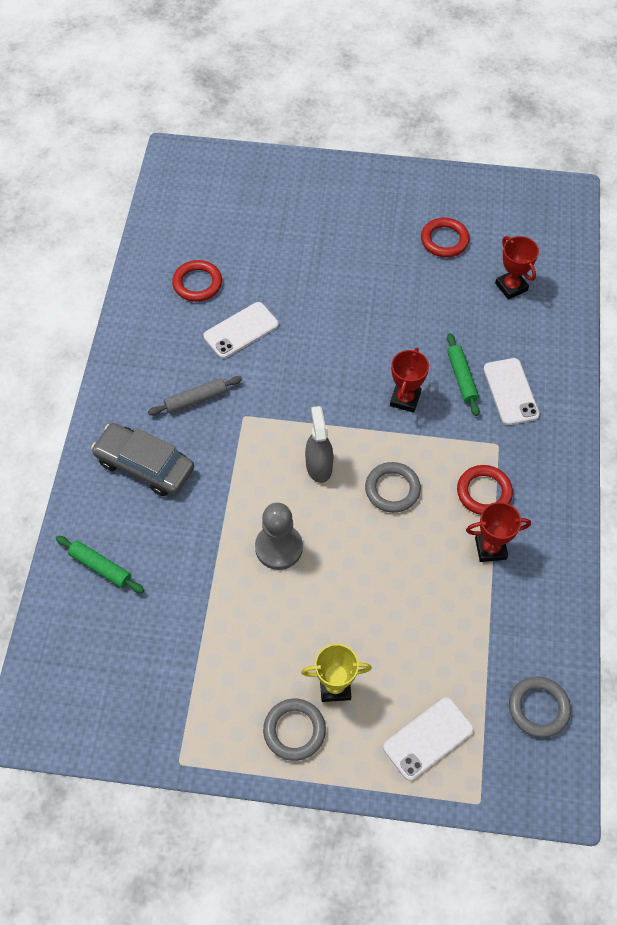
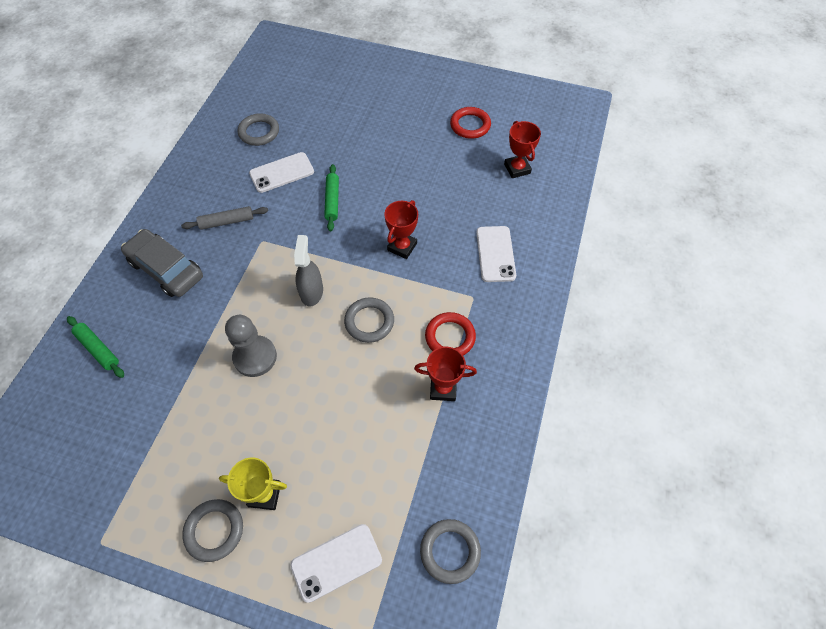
camera: 10 degrees right, 0 degrees up
red ring [172,260,222,302] -> grey ring [238,113,279,146]
green rolling pin [447,333,480,416] -> green rolling pin moved to [324,164,339,231]

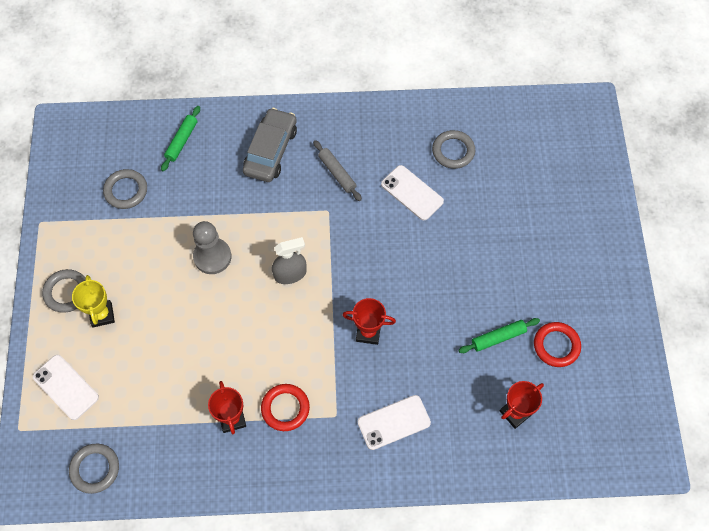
camera: 70 degrees right, 5 degrees up
green rolling pin [324,164,339,231] -> green rolling pin moved to [459,318,540,353]
grey ring [344,297,394,343] -> grey ring moved to [103,169,147,209]

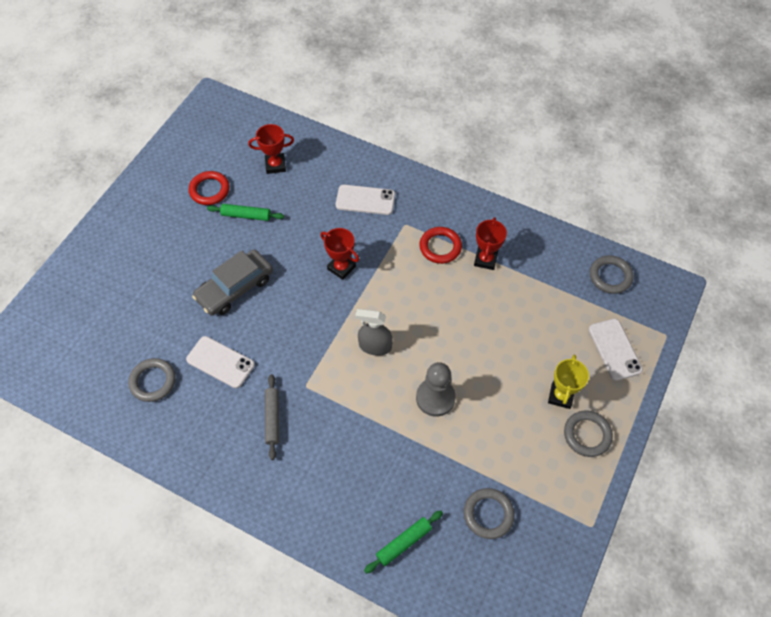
camera: 150 degrees left, 5 degrees down
grey car [243,108,297,182] -> grey car moved to [192,250,273,316]
white phone [381,165,444,220] -> white phone turned 45 degrees counterclockwise [186,336,255,388]

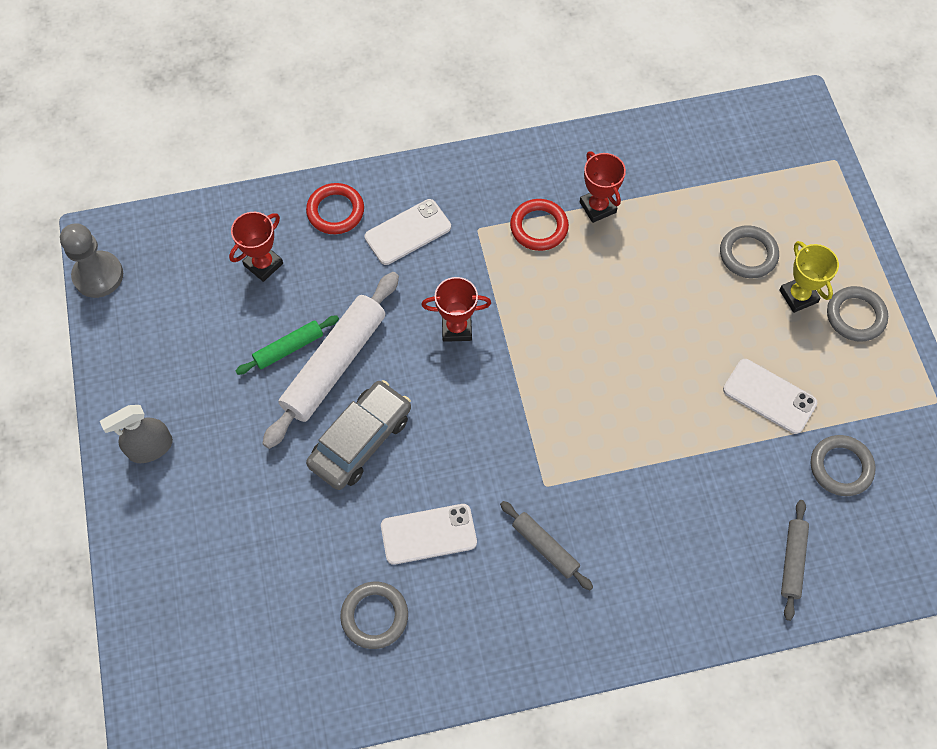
camera: 40 degrees left, 5 degrees up
red ring [189,171,230,205] -> red ring moved to [306,183,364,234]
grey car [192,250,273,316] -> grey car turned 150 degrees counterclockwise [306,380,411,490]
grey spray bottle [355,309,393,356] -> grey spray bottle moved to [100,405,173,463]
green rolling pin [364,510,443,574] -> grey rolling pin [781,500,809,621]
grey pawn [416,362,456,417] -> grey pawn moved to [60,223,123,298]
white phone [589,319,643,381] -> white phone moved to [723,359,817,434]
grey ring [590,255,634,294] -> grey ring moved to [720,225,779,279]
none -> white rolling pin [262,272,399,449]

